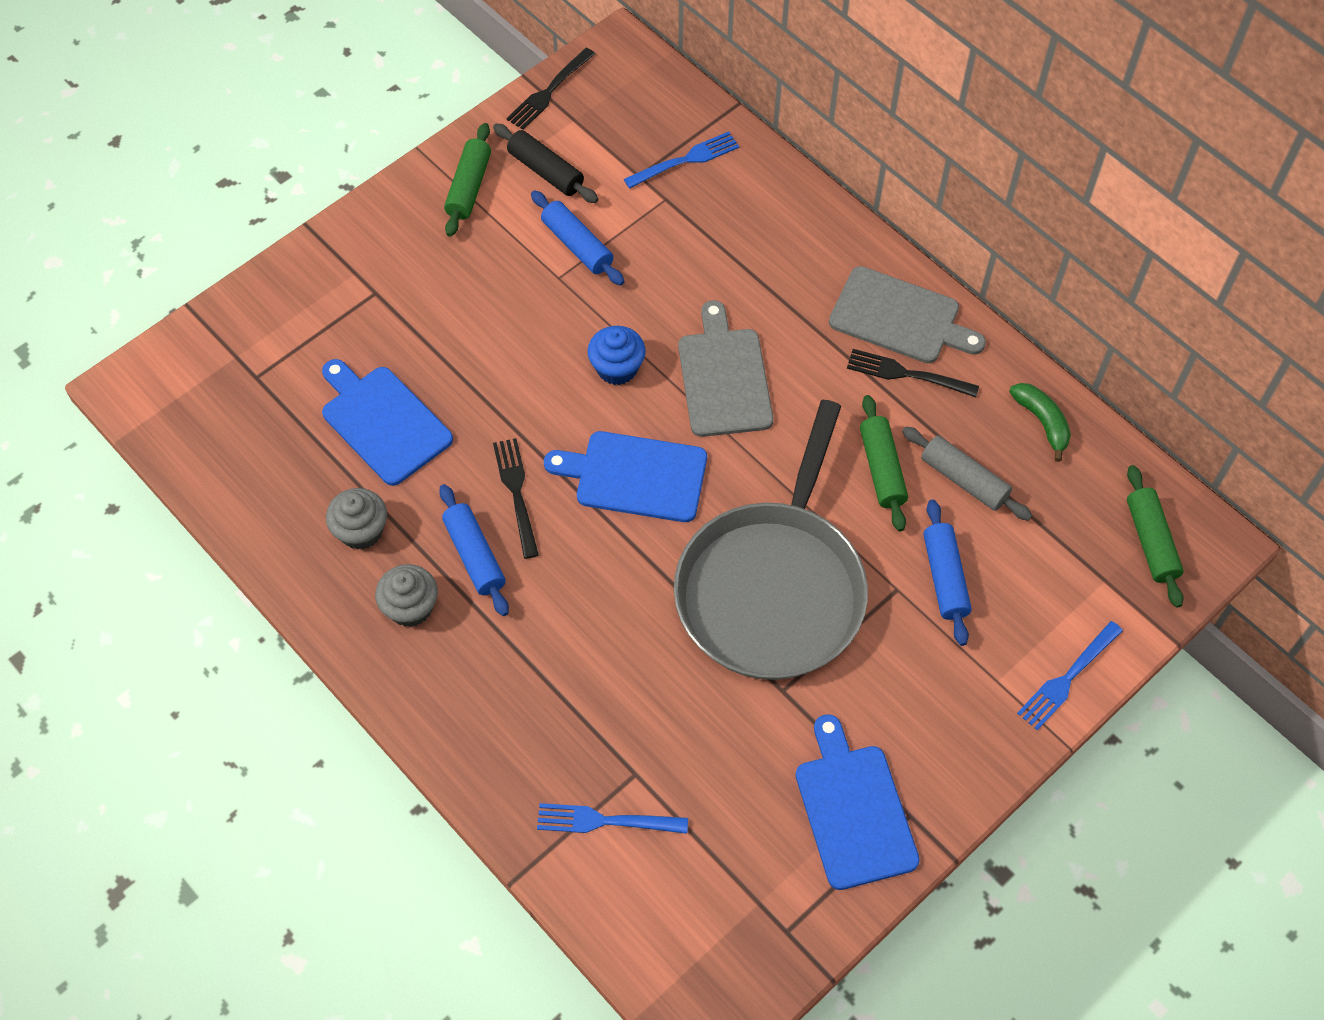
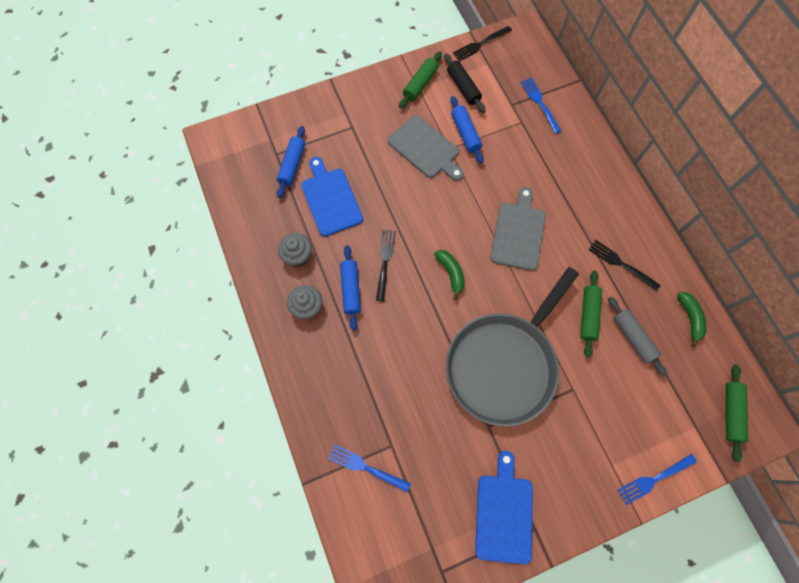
camera: 20 degrees right, 10 degrees up
blue cutting board [544,431,707,522] -> green banana [434,250,464,300]
blue cupcake [588,326,646,385] -> none
blue fork [624,132,739,189] -> blue fork turned 105 degrees counterclockwise [521,78,561,134]
grey cutting board [829,266,986,363] -> grey cutting board moved to [388,115,464,181]
blue rolling pin [923,499,972,646] -> blue rolling pin moved to [277,126,305,198]

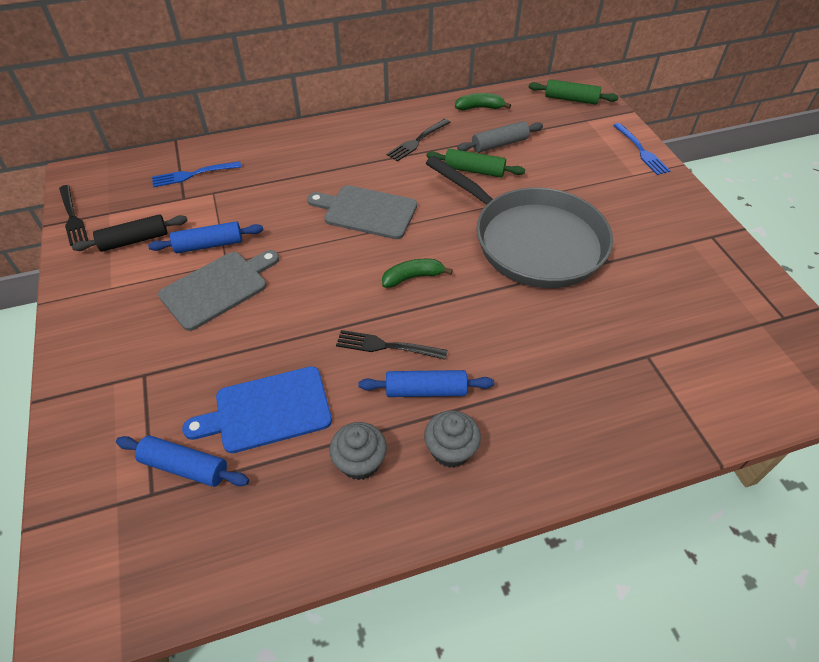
camera: 85 degrees left, 20 degrees down
blue fork [328,445,411,492] -> none
green rolling pin [399,51,442,108] -> none
blue cutting board [475,451,533,564] -> none

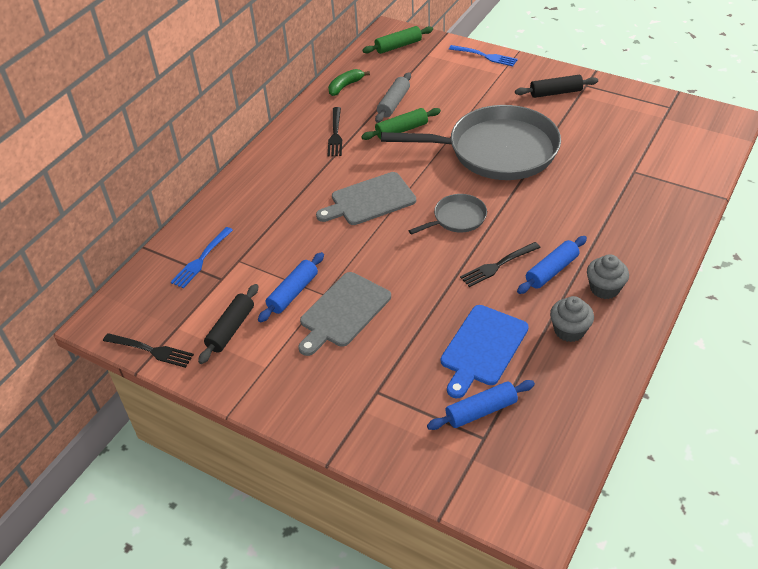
camera: 40 degrees left, 5 degrees down
grey cutting board [158,250,279,331] -> grey cutting board turned 150 degrees counterclockwise [298,272,391,356]
green banana [382,259,453,288] -> grey pan [409,194,487,235]
none -> black rolling pin [515,75,598,98]

